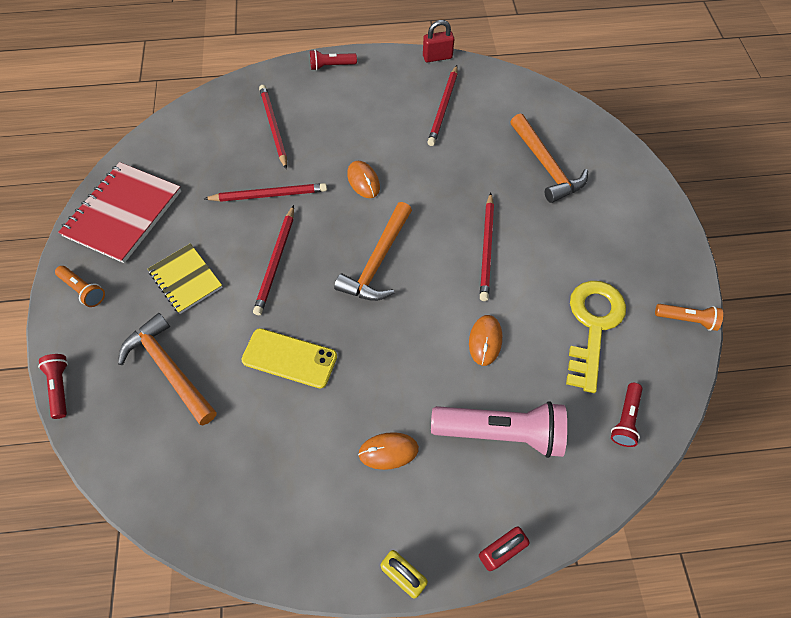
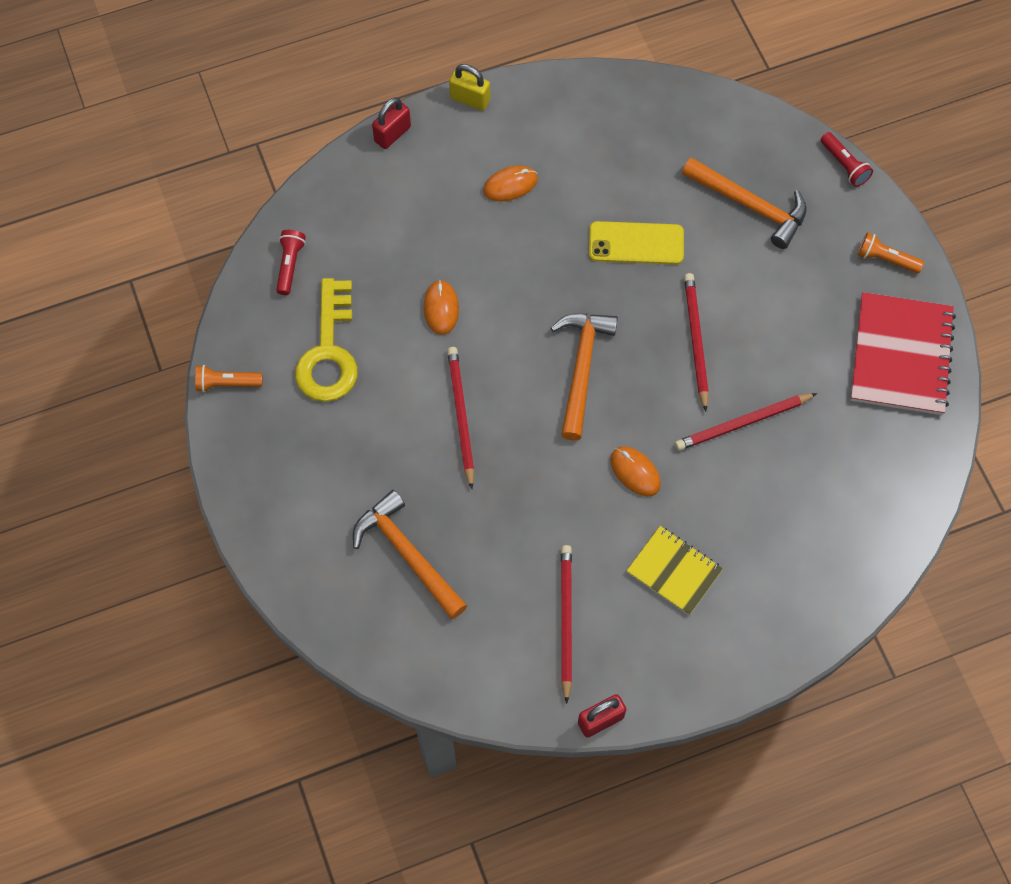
camera: 165 degrees right, 5 degrees up
yellow notebook [148,244,223,314] -> yellow notebook moved to [627,526,723,615]
red pencil [259,85,287,169] -> none
red flashlight [310,50,357,71] -> none
pink flashlight [431,401,567,458] -> none

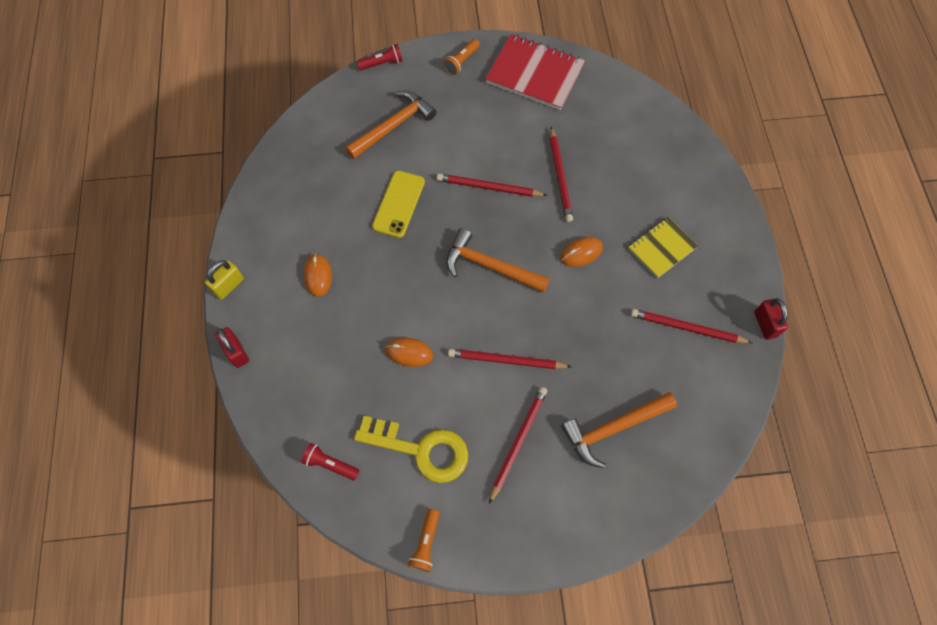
camera: 75 degrees left, 0 degrees up
none -> red pencil [489,387,547,504]

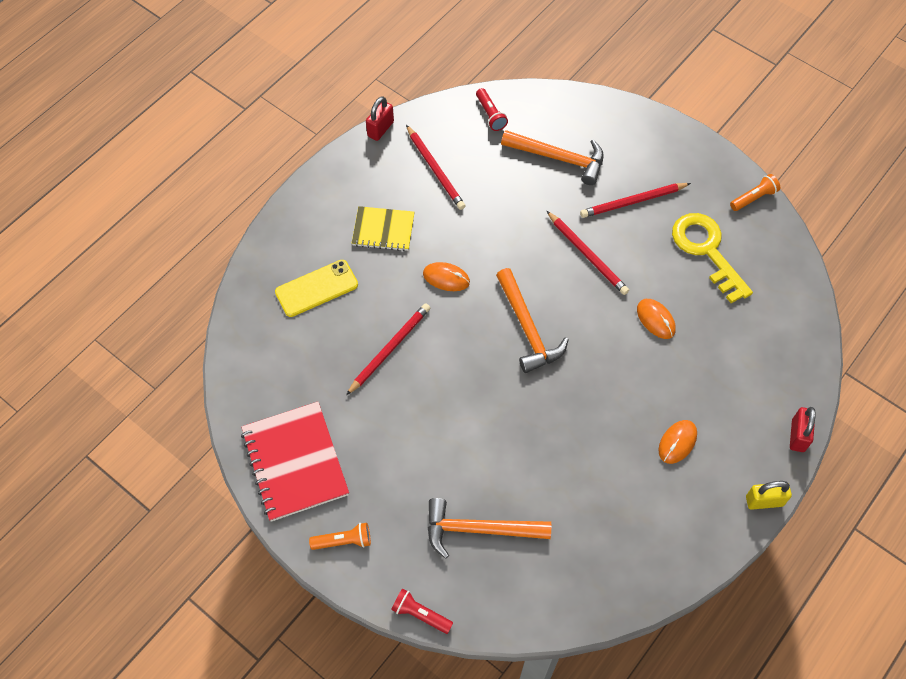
camera: 135 degrees left, 5 degrees down
red flashlight [301,443,359,480] -> red flashlight moved to [476,88,508,131]
yellow phone [372,171,425,238] -> yellow phone moved to [275,260,358,317]
red pencil [437,173,548,197] -> none

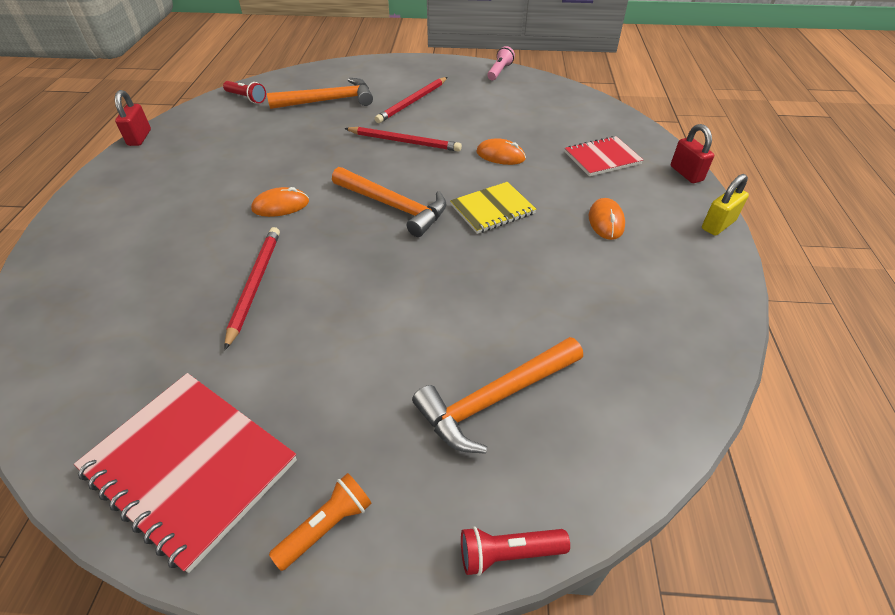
camera: 35 degrees left, 15 degrees down
yellow phone [275,260,358,317] -> none
yellow notebook [352,206,415,251] -> yellow notebook moved to [450,182,536,234]
red pencil [406,125,465,210] -> none
yellow key [672,213,753,303] -> none
orange flashlight [730,174,780,211] -> pink flashlight [487,46,515,80]
none -> red notebook [565,136,643,176]

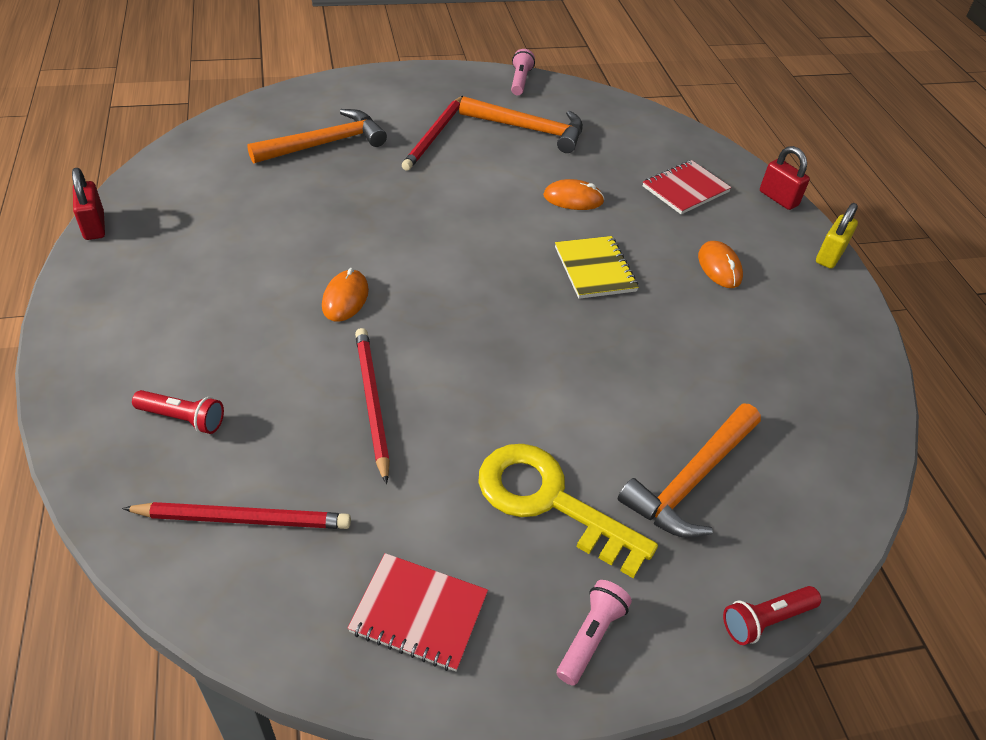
camera: 20 degrees left, 0 degrees up
red notebook [74,373,297,573] -> red notebook [347,553,488,672], size x0.61
red flashlight [223,81,266,103] -> red flashlight moved to [132,390,224,434]
orange mouse [251,187,309,217] -> orange mouse turned 45 degrees counterclockwise [322,268,369,322]
orange flashlight [269,473,372,571] -> pink flashlight [557,580,632,686]
orange hammer [332,167,446,237] -> orange hammer moved to [459,96,583,153]
red pencil [344,127,462,152] -> red pencil moved to [122,502,351,529]
yellow notebook [450,182,536,234] -> yellow notebook turned 60 degrees counterclockwise [555,236,639,299]
none -> yellow key [478,444,658,578]

